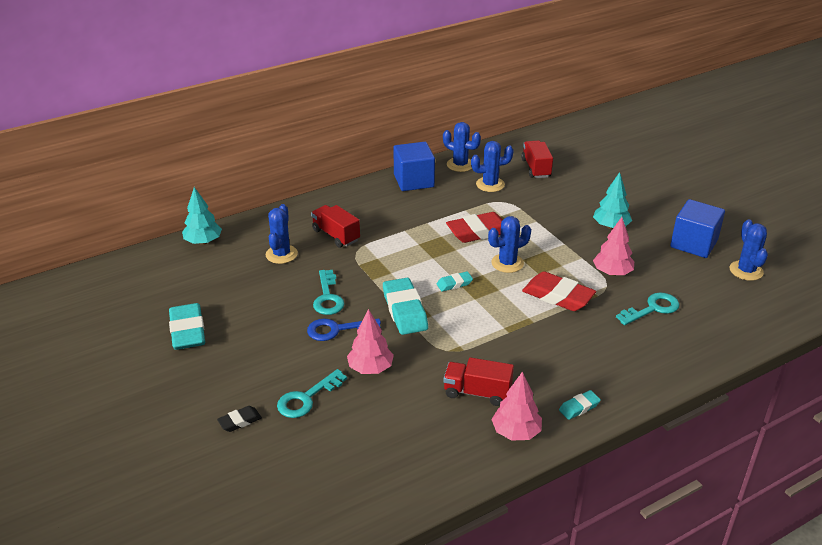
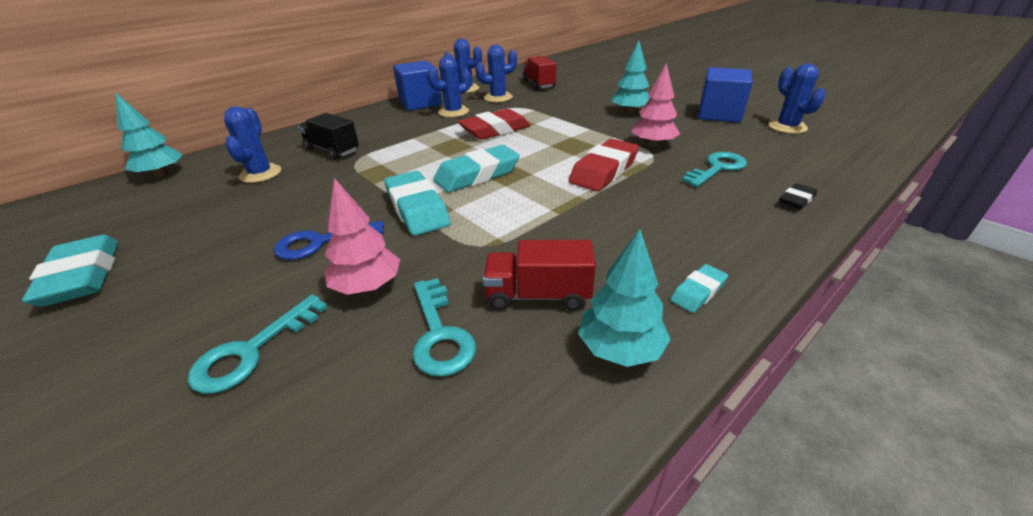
camera: 10 degrees left, 0 degrees up
black eraser [217,406,262,432] -> black eraser moved to [780,183,817,210]
red truck [311,205,360,248] -> black truck [298,113,359,160]
turquoise key [313,270,344,315] -> turquoise key moved to [413,278,476,377]
turquoise eraser [437,271,473,292] -> turquoise eraser [433,145,520,192], size x1.96
blue cactus [488,216,531,273] -> blue cactus moved to [427,56,471,117]
pink tree [491,372,542,441] -> turquoise tree [578,229,671,367]
red eraser [522,271,596,311] -> red eraser turned 75 degrees counterclockwise [569,139,639,191]

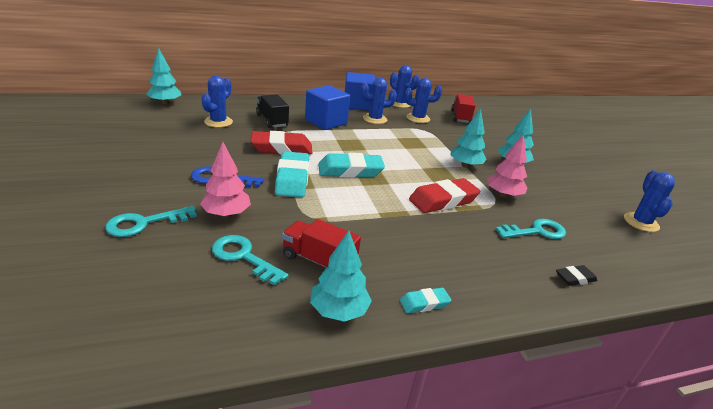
camera: 20 degrees right, 5 degrees down
turquoise eraser [22,235,118,307] -> none
turquoise key [413,278,476,377] -> turquoise key turned 120 degrees clockwise [212,235,289,286]
red eraser [458,109,531,140] -> red eraser moved to [250,131,313,155]
blue cube [698,67,753,123] -> blue cube moved to [305,85,350,130]
none -> turquoise tree [451,109,487,168]

